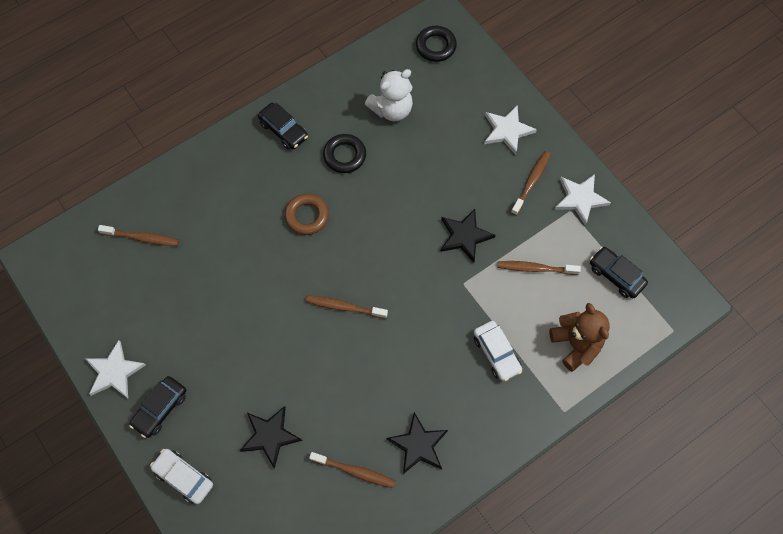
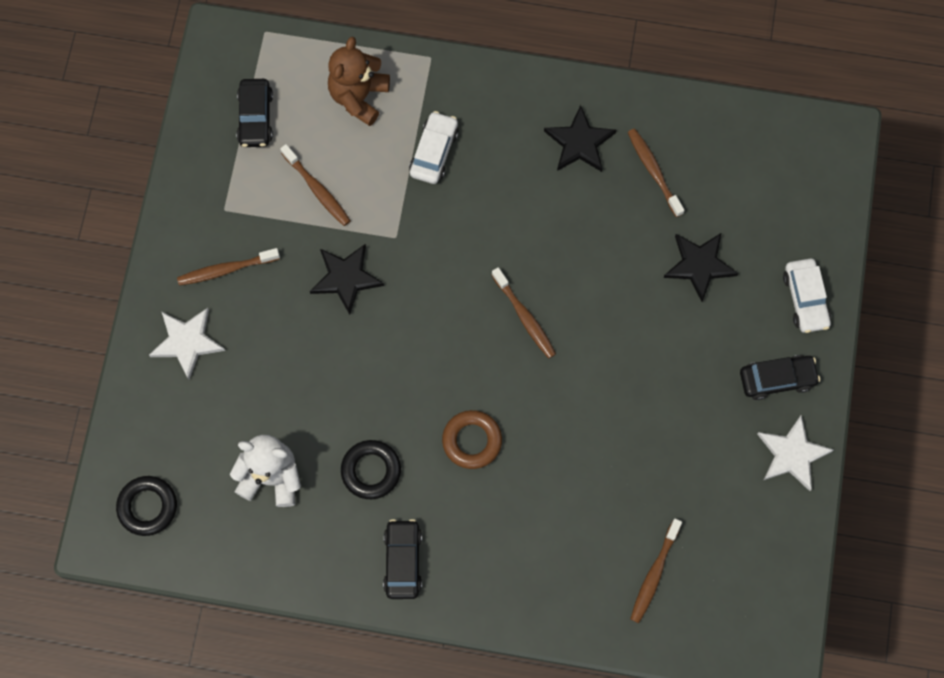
camera: 135 degrees left, 5 degrees up
brown toothbrush [98,225,179,246] -> brown toothbrush turned 120 degrees counterclockwise [630,519,682,623]
white star [554,174,611,226] -> none

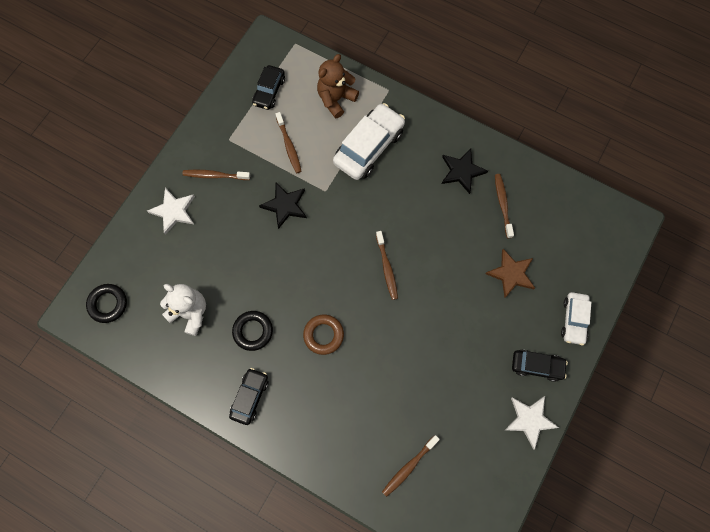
camera: 20 degrees right, 0 degrees up
white car [409,111,459,184] -> white car [333,103,405,180], size x1.71
black star [663,233,739,302] -> brown star [485,249,535,298]

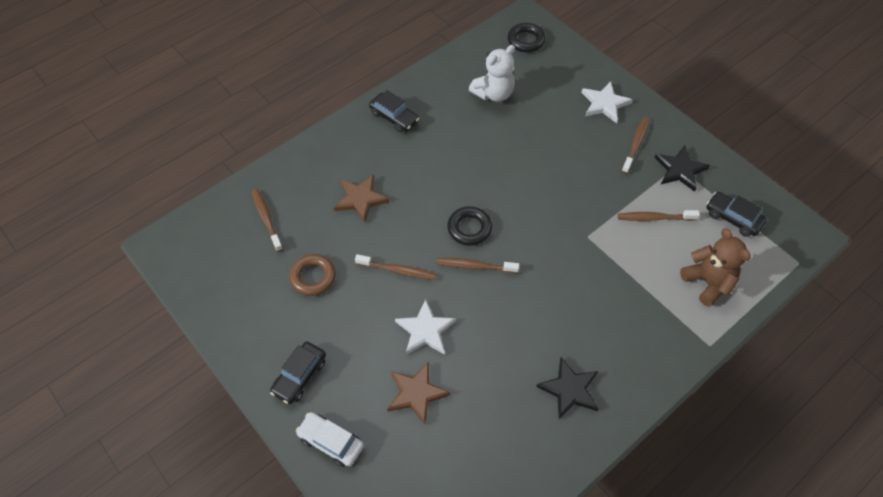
camera: 110 degrees right, 15 degrees down
black ring [232,311,273,351] -> black ring moved to [447,206,492,246]
black star [259,183,307,229] -> black star moved to [654,145,710,192]
brown ring [303,315,344,355] -> brown ring moved to [289,254,336,296]
white car [333,103,405,180] -> none
brown toothbrush [495,174,514,238] -> brown toothbrush moved to [355,254,437,280]
white star [505,396,559,449] -> white star moved to [395,299,456,355]
none -> brown star [334,175,390,223]

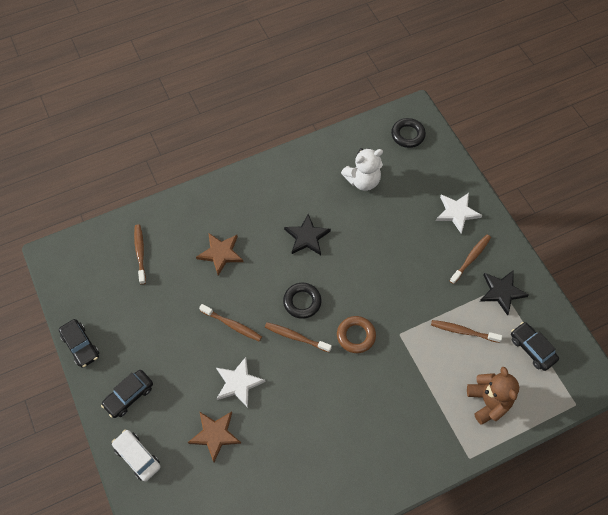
camera: 15 degrees right, 5 degrees up
brown ring [289,254,336,296] -> brown ring moved to [337,316,376,353]
black car [369,90,419,133] -> black car moved to [59,319,99,368]
black star [536,357,599,419] -> black star moved to [284,214,331,255]

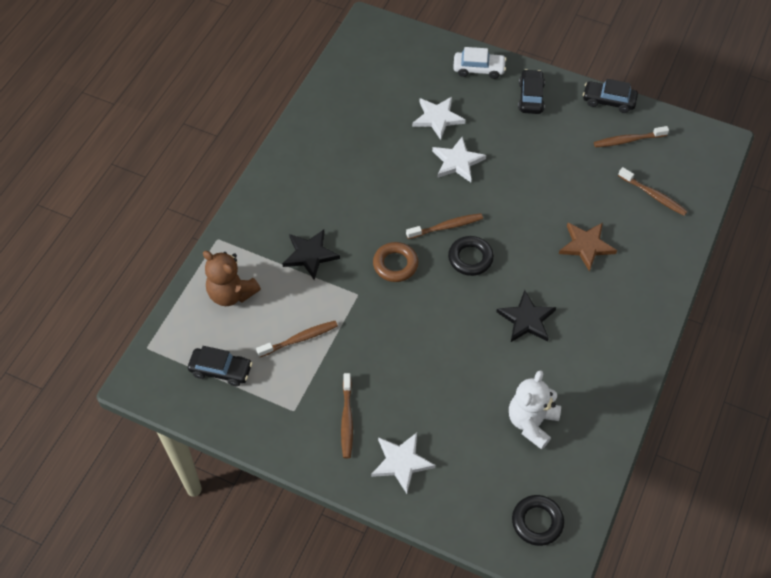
camera: 140 degrees right, 5 degrees down
brown star [188,411,241,462] -> white star [412,97,466,140]
brown toothbrush [199,304,262,342] -> brown toothbrush moved to [594,126,669,147]
black star [480,270,529,316] -> black star moved to [282,230,340,280]

